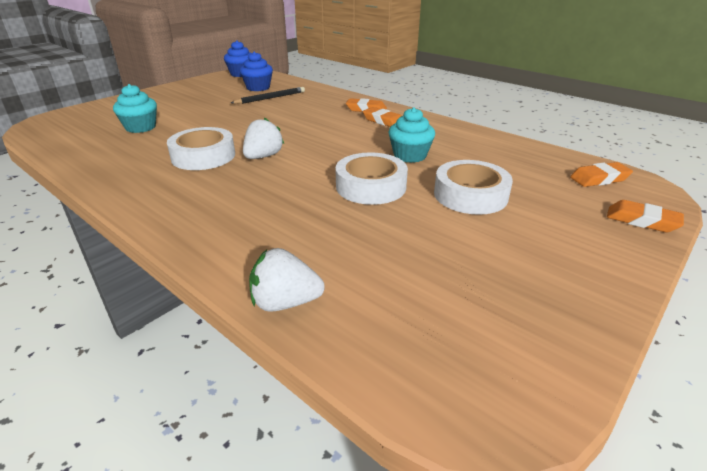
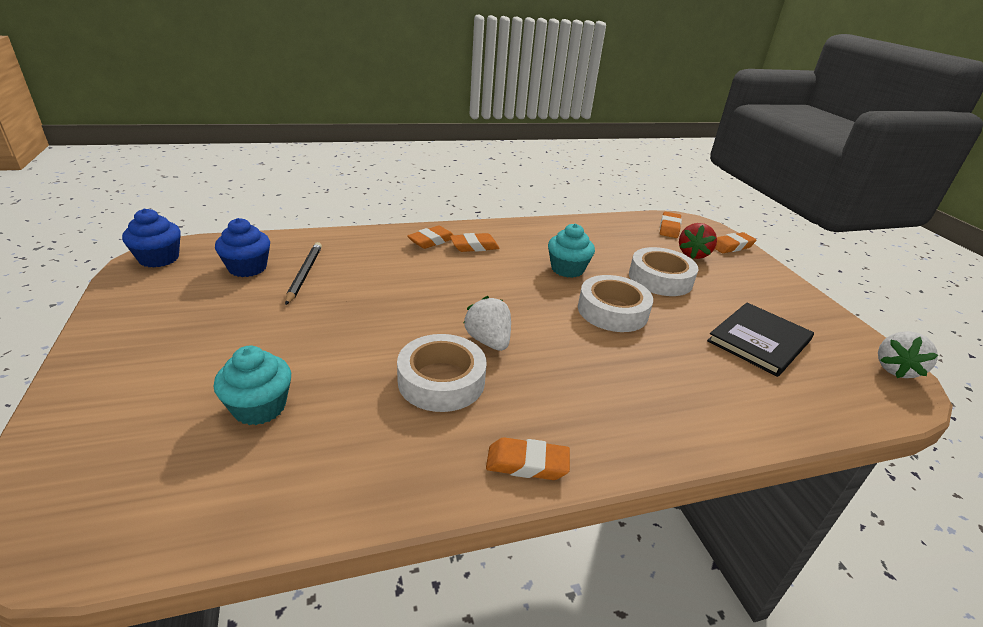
camera: 60 degrees left, 0 degrees up
white strawberry [249,248,325,312] -> white strawberry moved to [878,331,938,378]
none -> orange eraser [486,437,570,480]
none -> red strawberry [679,223,717,259]
none -> black book [707,303,814,377]

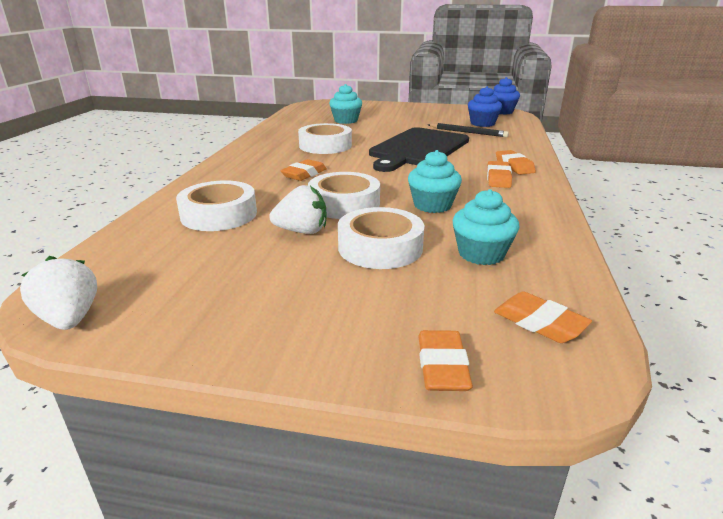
camera: 120 degrees right, 5 degrees down
white strawberry [464,296,511,351] -> white strawberry moved to [269,185,327,234]
orange eraser [486,437,570,480] -> orange eraser moved to [280,159,327,181]
red strawberry [679,223,717,259] -> none
black book [707,303,814,377] -> none
none -> white tape [176,180,257,231]
none -> black cutting board [369,127,469,172]
none -> turquoise cupcake [453,189,520,265]

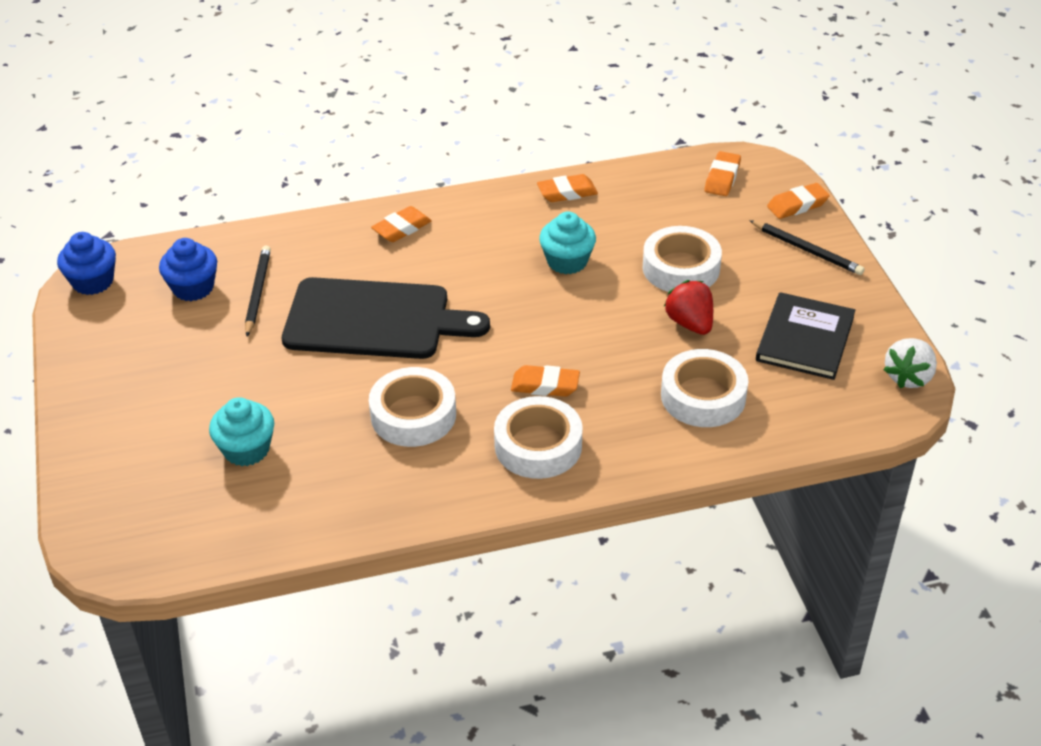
camera: 115 degrees left, 15 degrees up
white strawberry [269,185,327,234] -> red strawberry [664,280,713,335]
white tape [308,172,380,219] -> white tape moved to [494,396,583,479]
turquoise cupcake [453,189,520,265] -> none
orange eraser [487,161,512,188] -> orange eraser moved to [537,174,598,202]
none -> black pencil [749,220,865,275]
none -> black book [756,292,855,380]

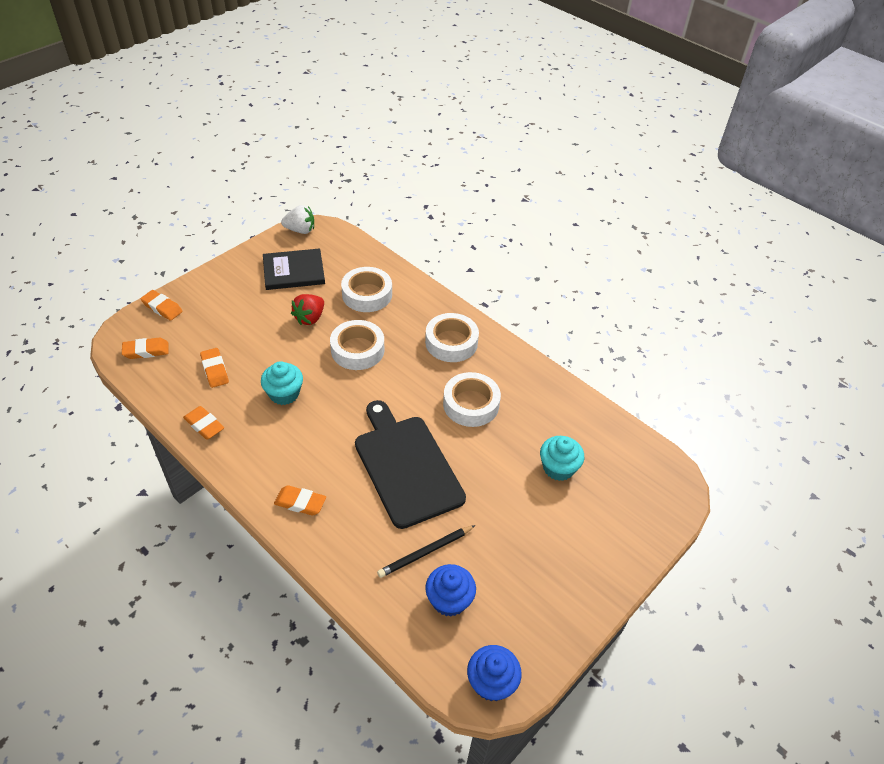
camera: 125 degrees left, 5 degrees up
orange eraser [511,365,580,397] -> orange eraser moved to [200,348,229,388]
white tape [643,226,722,292] -> white tape moved to [330,320,384,370]
black pencil [749,220,865,275] -> none

